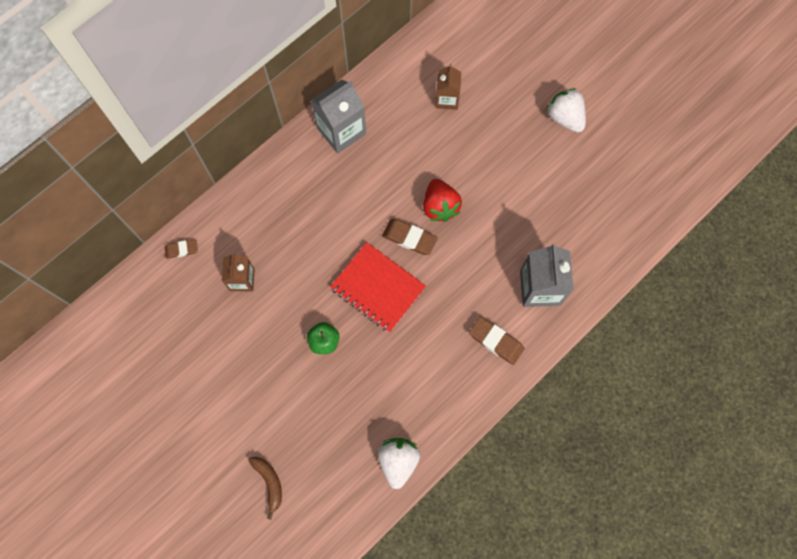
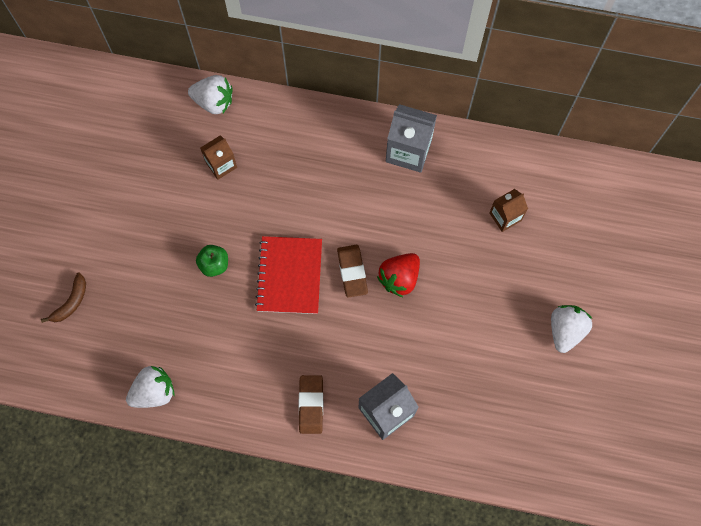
camera: 55 degrees right, 0 degrees up
brown eraser [165,239,198,259] -> white strawberry [188,75,233,114]

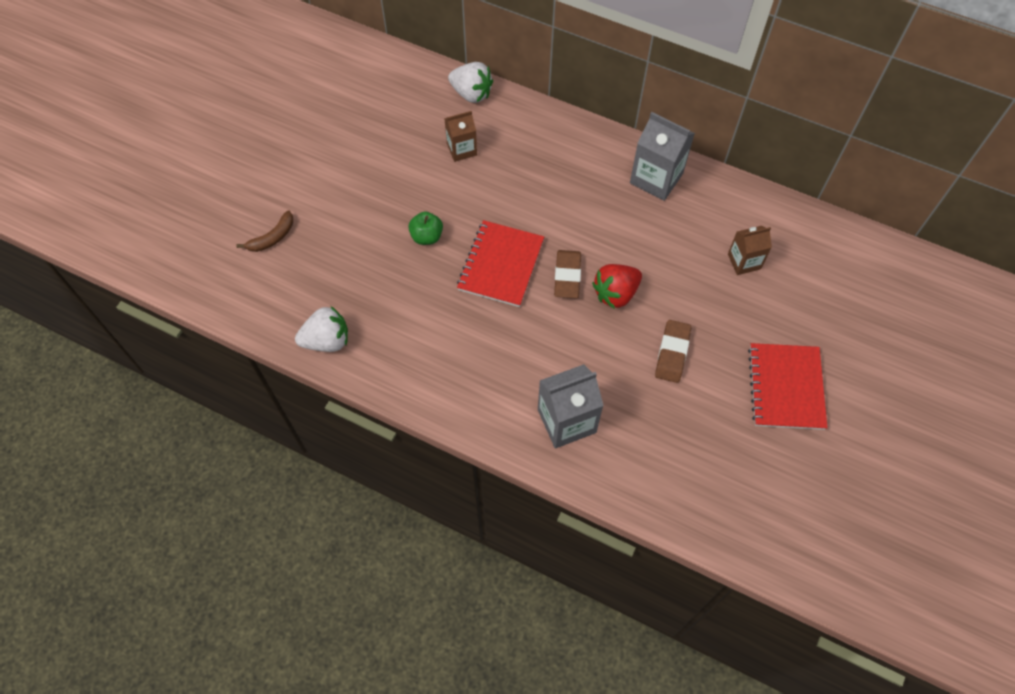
camera: 15 degrees right, 10 degrees down
brown eraser [299,375,323,434] -> brown eraser moved to [655,320,691,383]
white strawberry [551,305,592,353] -> red notebook [748,343,828,430]

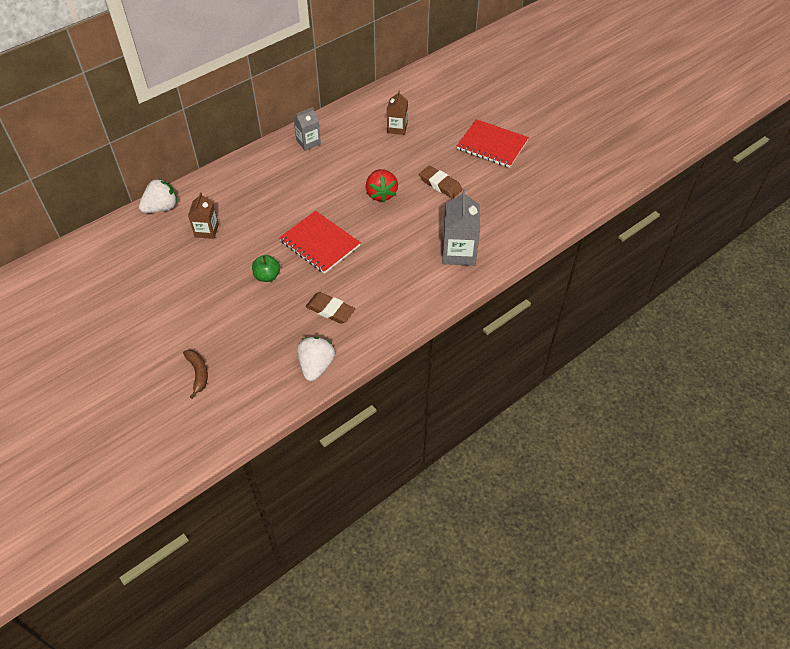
camera: 65 degrees left, 10 degrees down
brown eraser [554,250,581,298] -> brown eraser moved to [305,292,355,324]
grey carton [630,112,695,201] -> grey carton [293,107,321,151], size x0.62

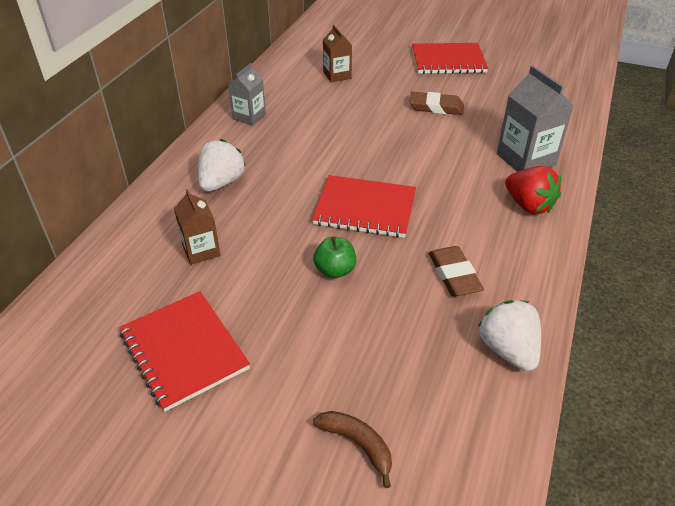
camera: 30 degrees left, 10 degrees down
white strawberry [139,178,177,213] -> white strawberry moved to [198,139,246,192]
brown eraser [305,292,355,324] -> brown eraser turned 75 degrees clockwise [429,246,484,297]
red strawberry [366,169,398,203] -> red strawberry moved to [505,166,561,214]
none -> red notebook [119,291,250,412]

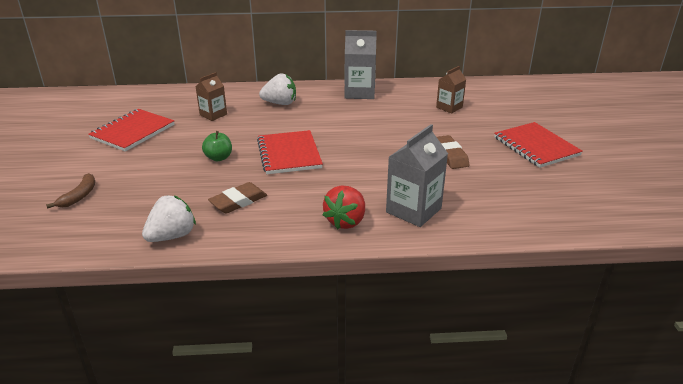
camera: 65 degrees right, 10 degrees down
grey carton [228,63,266,125] -> grey carton [345,30,377,99], size x1.61

